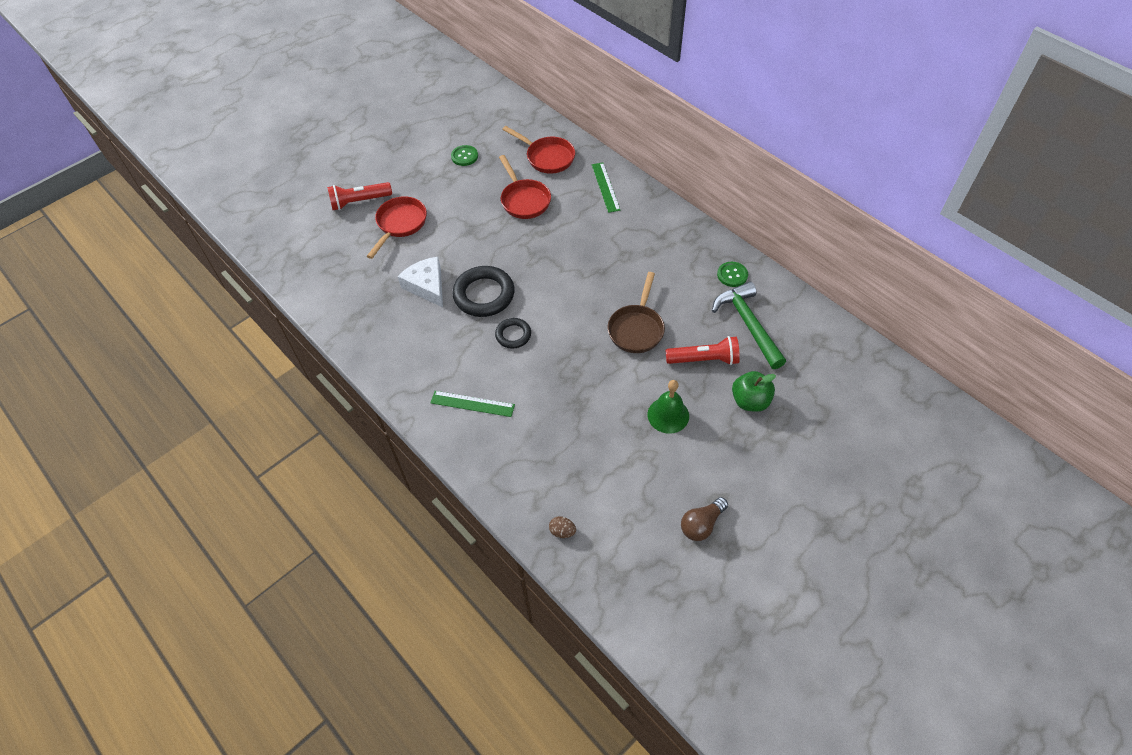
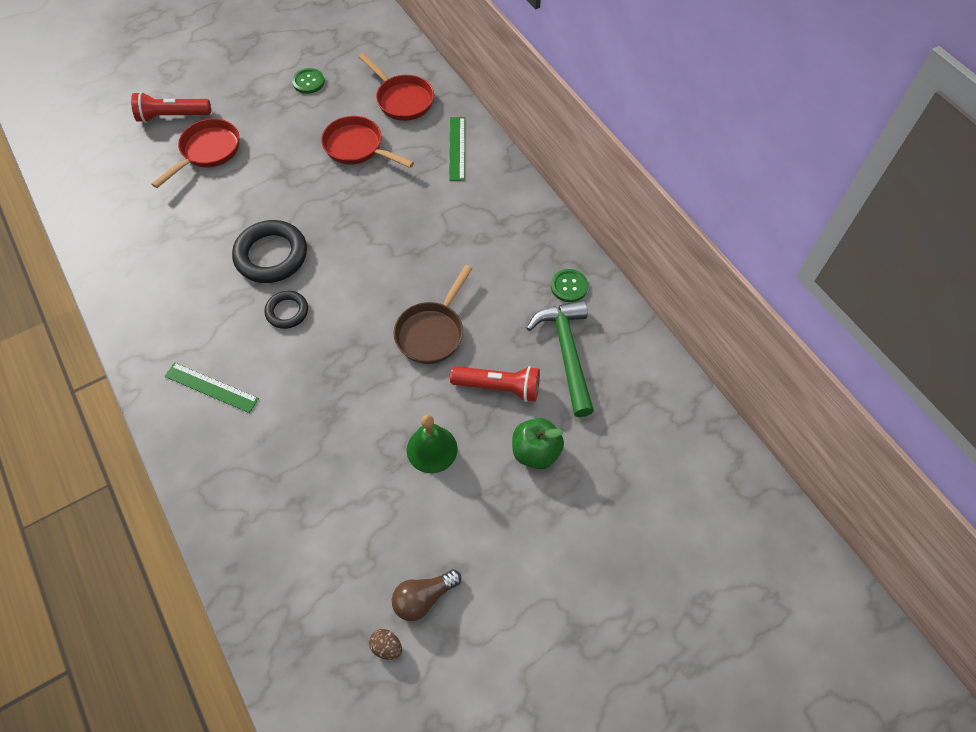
camera: 10 degrees right, 5 degrees up
white cheese [398,257,443,307] -> none
red pan [499,155,551,219] -> red pan turned 135 degrees clockwise [321,116,414,168]
brown egg [549,516,576,538] -> brown egg moved to [369,629,402,660]

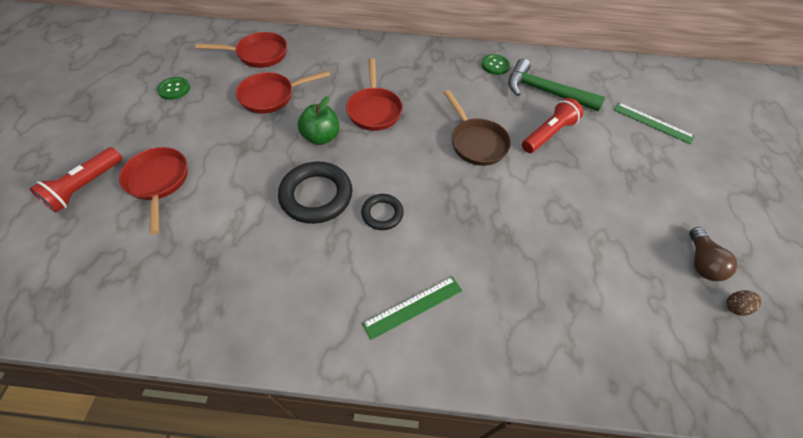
camera: 55 degrees left, 5 degrees down
green bell [407,415,458,473] -> none
green ruler [449,117,465,181] -> green ruler moved to [614,103,695,144]
green apple [512,418,564,469] -> green apple moved to [298,96,340,145]
none -> red pan [346,58,403,131]

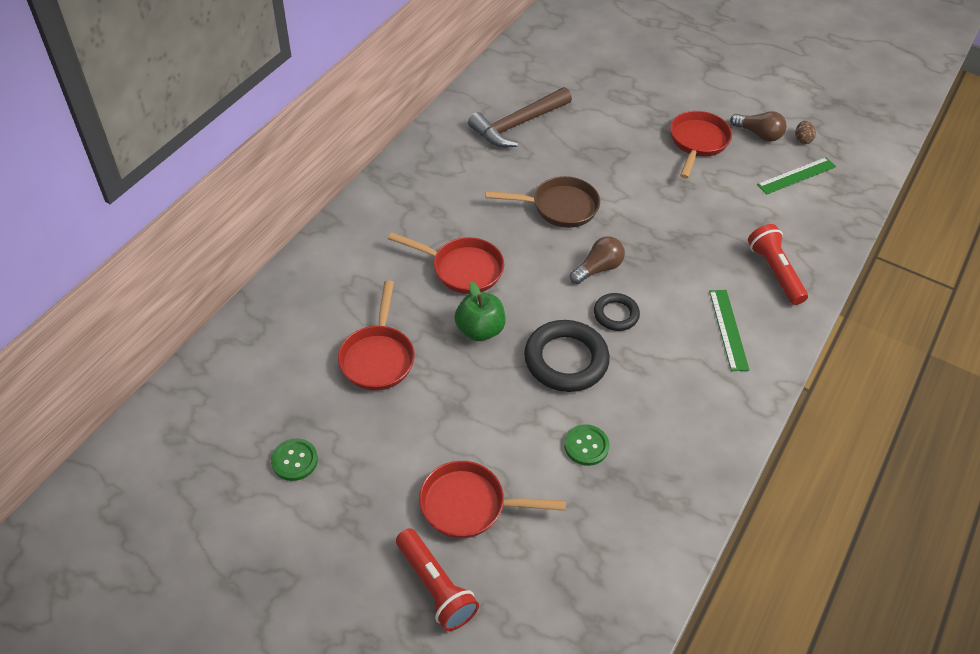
camera: 65 degrees left, 5 degrees down
red pan [196,32,287,68] -> red pan moved to [670,111,732,179]
green button [482,54,510,75] -> green button moved to [564,424,609,466]
green hammer [508,59,605,111] -> brown hammer [468,87,572,147]
red flashlight [522,98,583,153] -> red flashlight moved to [748,224,808,305]
green ruler [614,103,695,144] -> green ruler moved to [757,157,836,195]
none -> brown light bulb [570,237,625,284]

